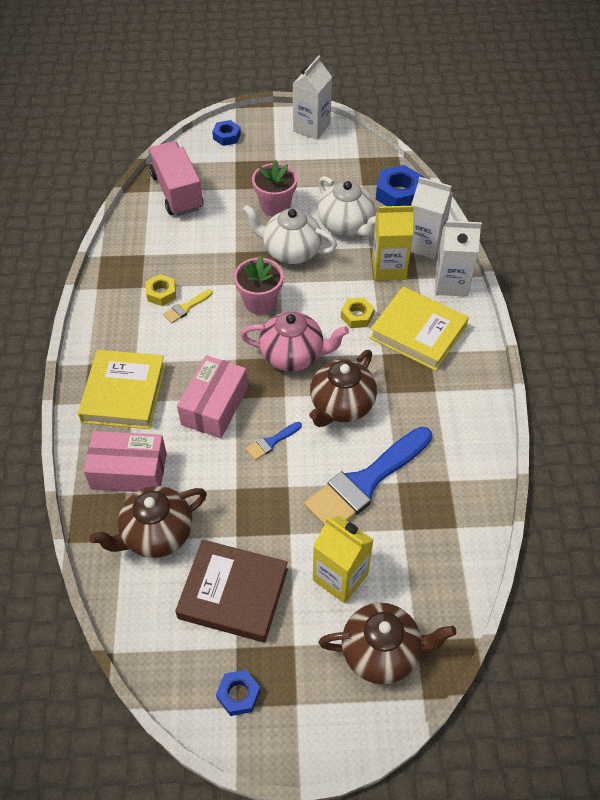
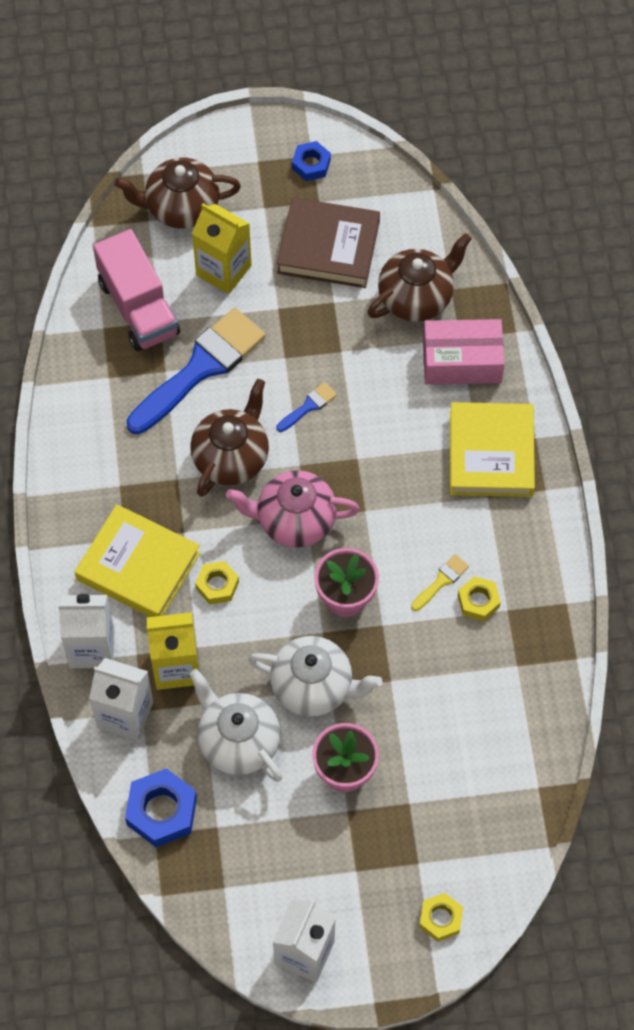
camera: 175 degrees right, 10 degrees up
pink truck [148,141,203,216] -> pink truck moved to [93,229,180,351]
pink box [177,355,248,438] -> none
blue nut [212,120,241,146] -> yellow nut [419,893,463,942]

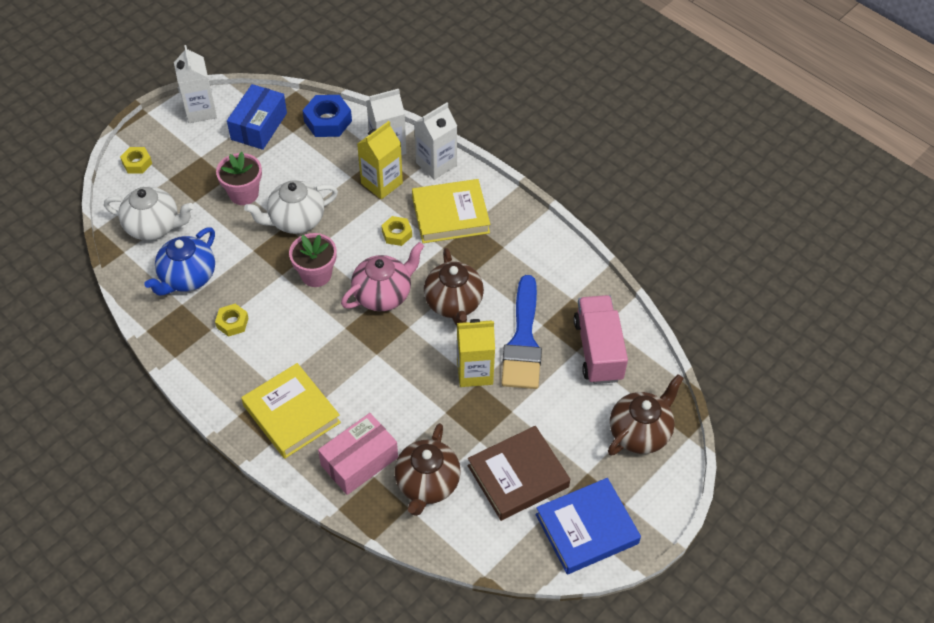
camera: 140 degrees right, 10 degrees down
pink truck [93,229,180,351] -> pink truck turned 60 degrees clockwise [573,295,628,384]
white teapot [189,669,282,782] -> white teapot moved to [104,187,194,240]
yellow carton [192,203,251,294] -> yellow carton moved to [457,319,495,387]
blue brush [276,382,337,432] -> none
blue nut [292,141,331,181] -> blue book [536,478,641,574]
yellow brush [411,554,469,611] -> none
none -> blue teapot [145,227,215,296]
none -> blue box [227,84,287,150]

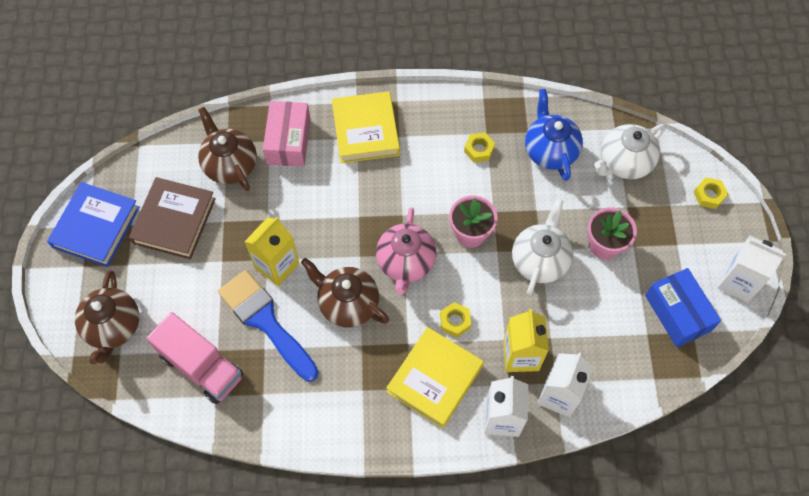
camera: 135 degrees right, 10 degrees up
yellow book [241,363,341,459] -> yellow book turned 75 degrees clockwise [332,91,400,163]
blue nut [302,95,352,137] -> none

